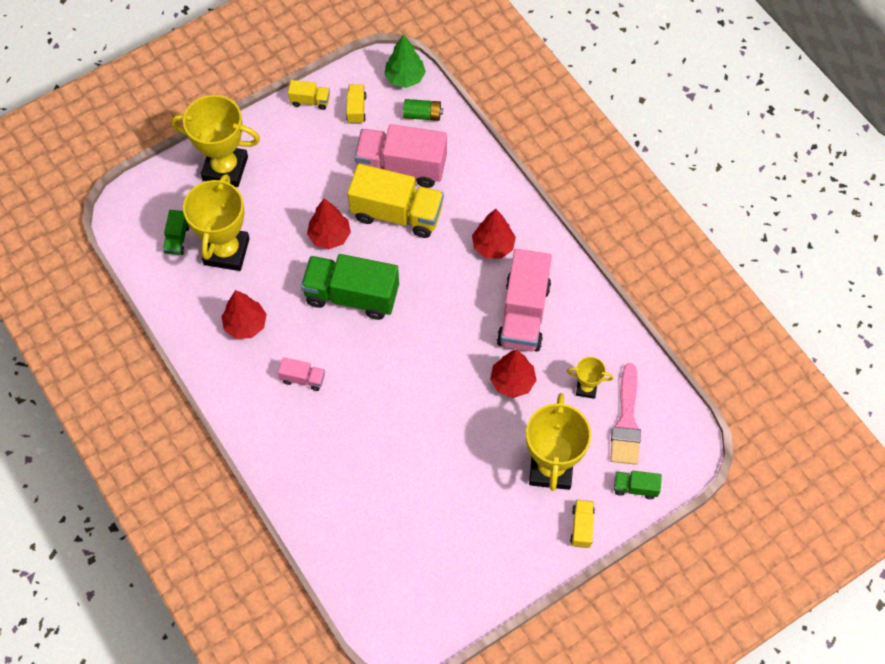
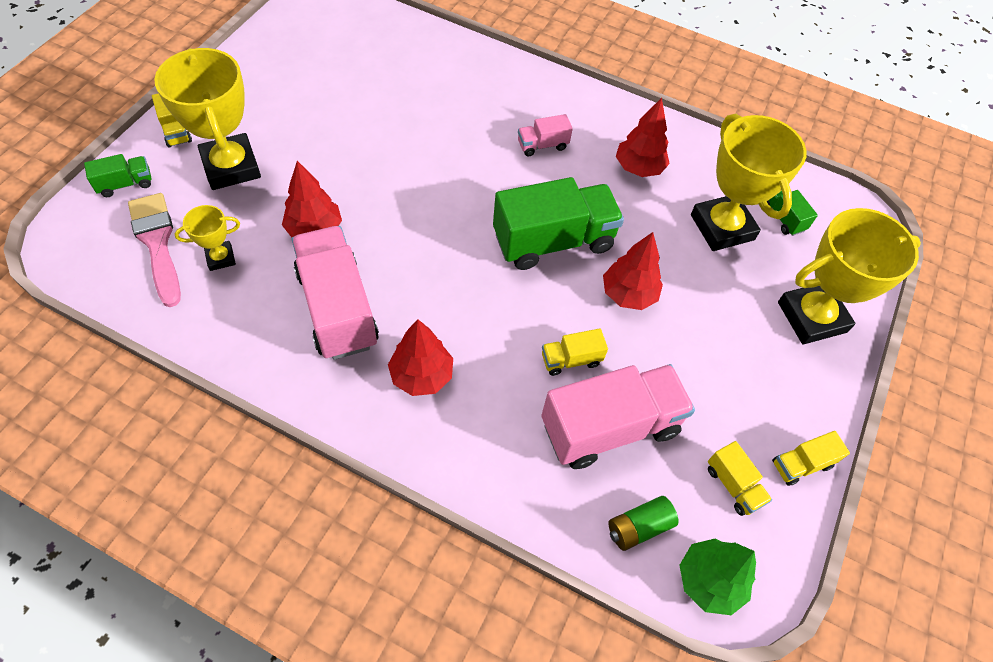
camera: 145 degrees right, 5 degrees down
yellow truck [347,164,444,238] -> yellow truck [542,328,608,376], size x0.46

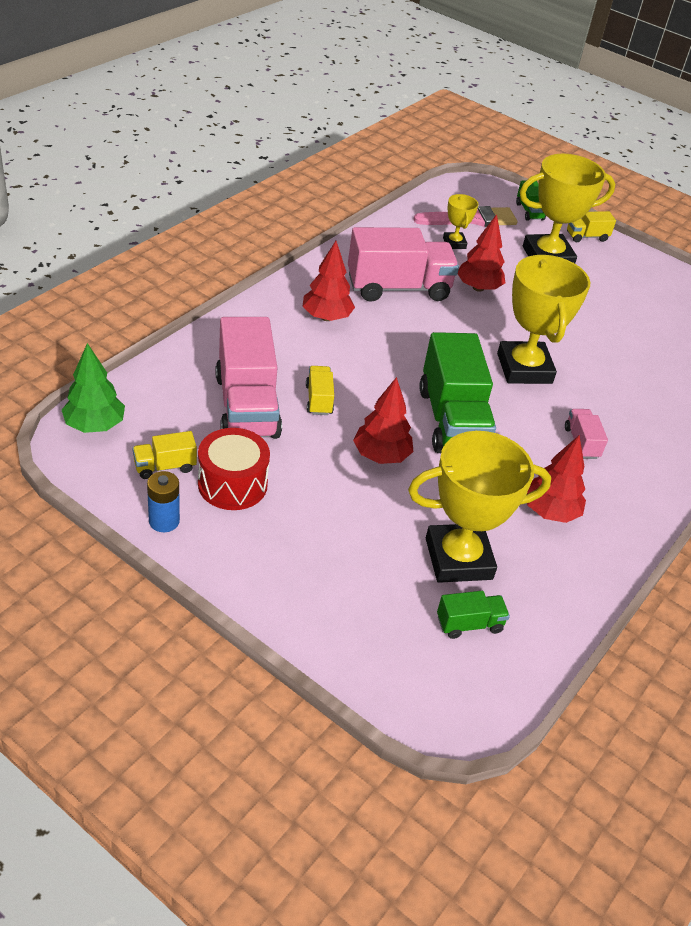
camera: 100 degrees right, 15 degrees down
green battery [608,496,679,551] -> none
yellow truck [772,431,850,486] -> blue battery [147,471,180,532]
yellow trophy [778,208,921,344] -> yellow trophy moved to [497,255,590,384]
none -> red drum [198,428,270,510]

